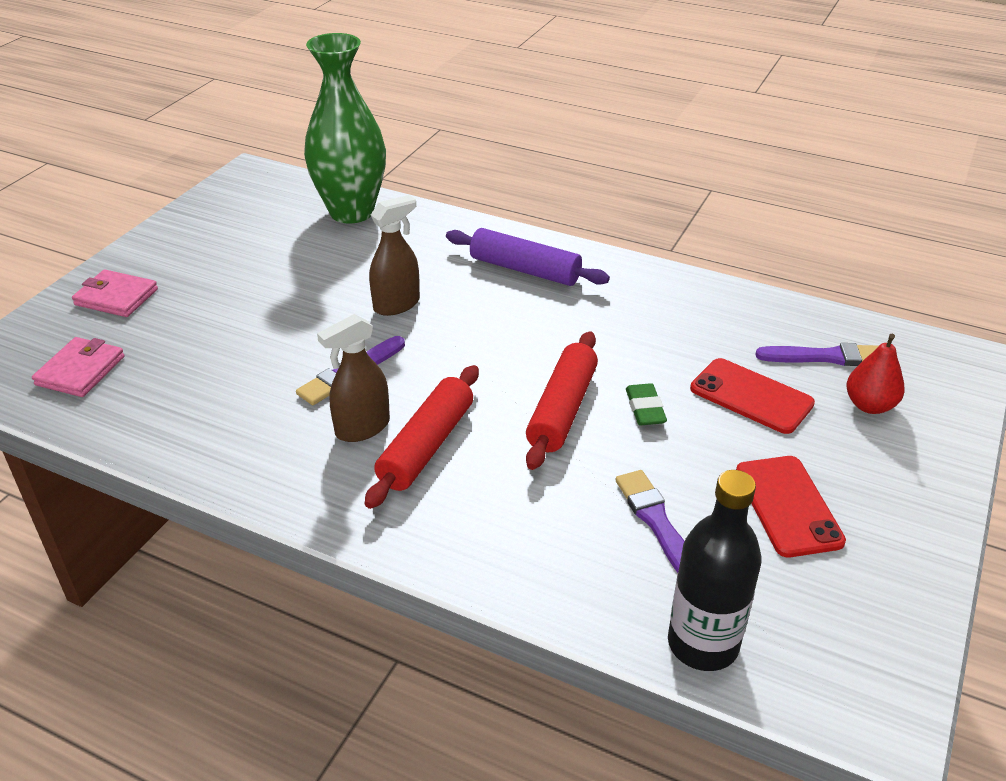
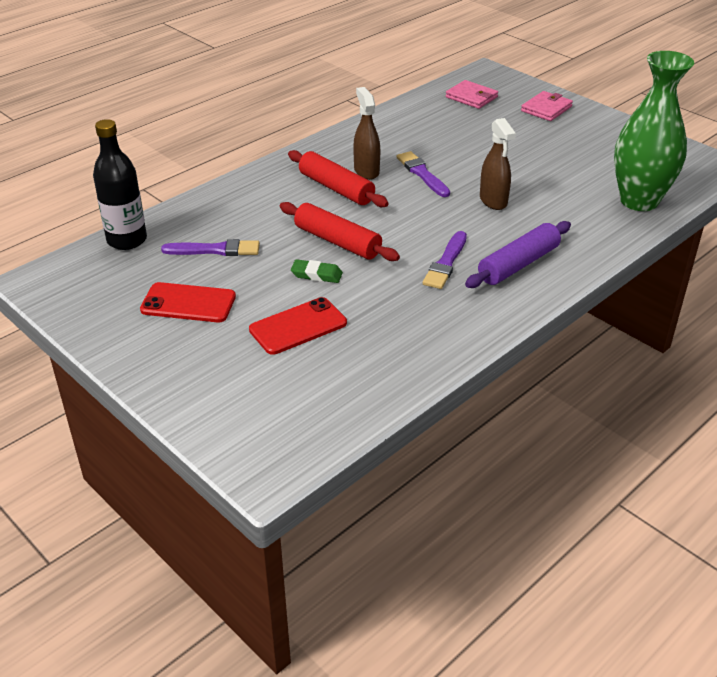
camera: 110 degrees right, 0 degrees up
purple brush [755,343,879,366] -> purple brush moved to [423,231,467,289]
red pear [847,334,905,414] -> none

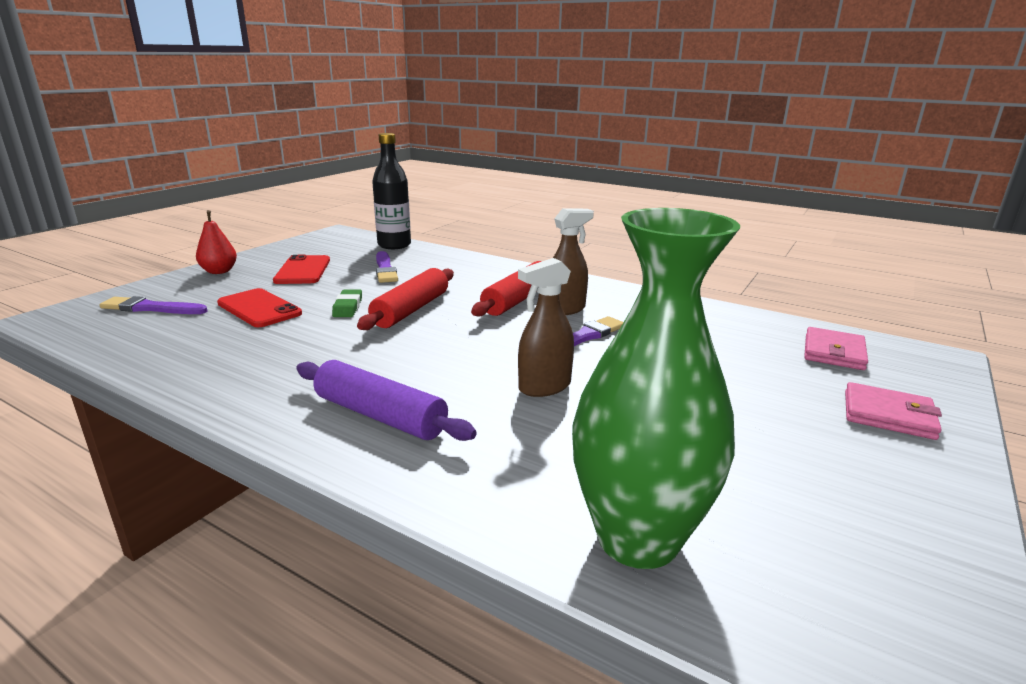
camera: 75 degrees right, 15 degrees down
purple brush [423,231,467,289] -> purple brush moved to [99,296,207,314]
none -> red pear [196,210,237,274]

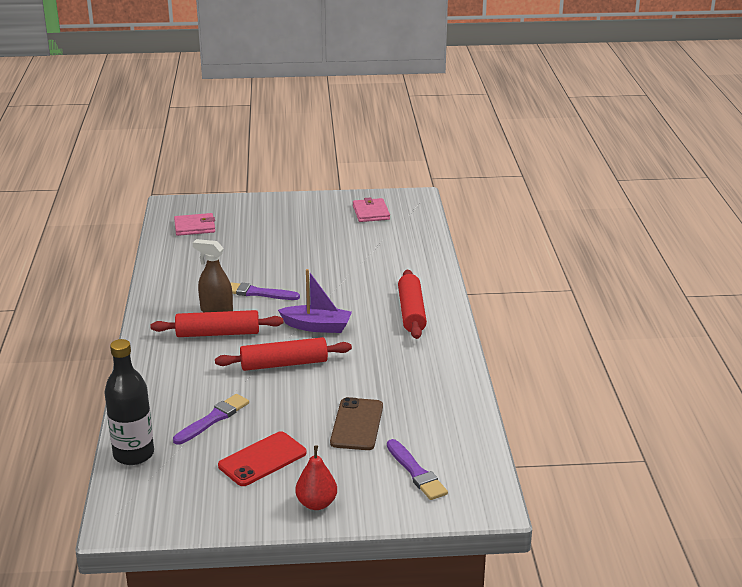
camera: 125 degrees left, 5 degrees up
red phone [217,288,302,327] -> brown phone [330,397,383,450]
purple rolling pin [296,360,477,441] -> red rolling pin [398,270,427,339]
green eraser [332,290,362,317] -> none
brown spray bottle [518,258,574,397] -> none
green vase [572,208,740,569] -> none
pink wallet [845,382,942,440] -> pink wallet moved to [353,197,390,222]
none -> purple boat [278,269,352,333]

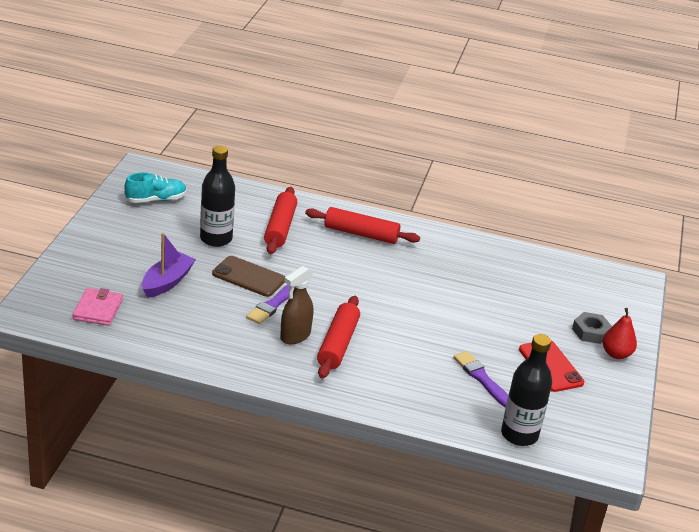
camera: 75 degrees left, 5 degrees up
red rolling pin [215,337,352,371] -> red rolling pin moved to [264,187,297,254]
purple boat [278,269,352,333] -> purple boat moved to [142,233,196,298]
brown phone [330,397,383,450] -> brown phone moved to [212,256,285,297]
pink wallet [353,197,390,222] -> turquoise shoe [125,172,187,203]
purple brush [387,439,448,500] -> none
none -> black bottle [200,145,235,247]
none -> grey nut [572,312,612,344]

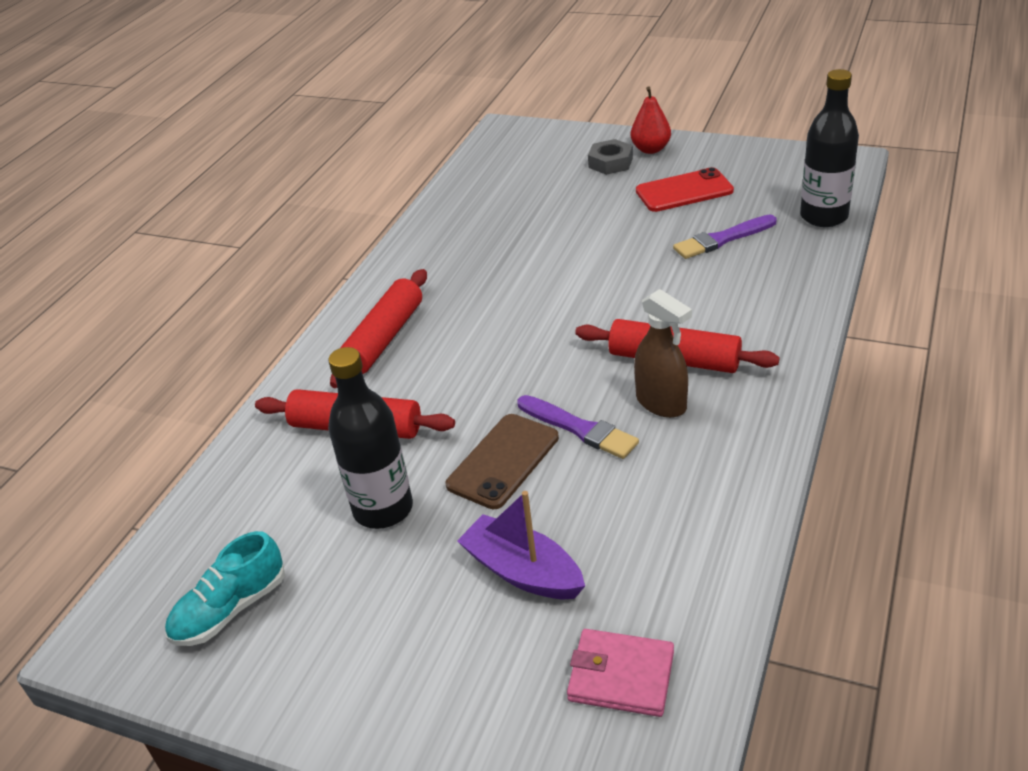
camera: 75 degrees left, 5 degrees up
turquoise shoe [125,172,187,203] -> turquoise shoe turned 120 degrees counterclockwise [165,531,285,646]

